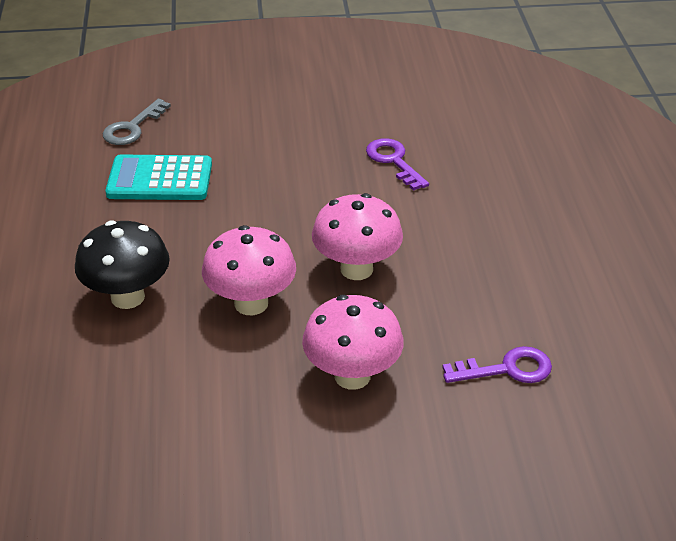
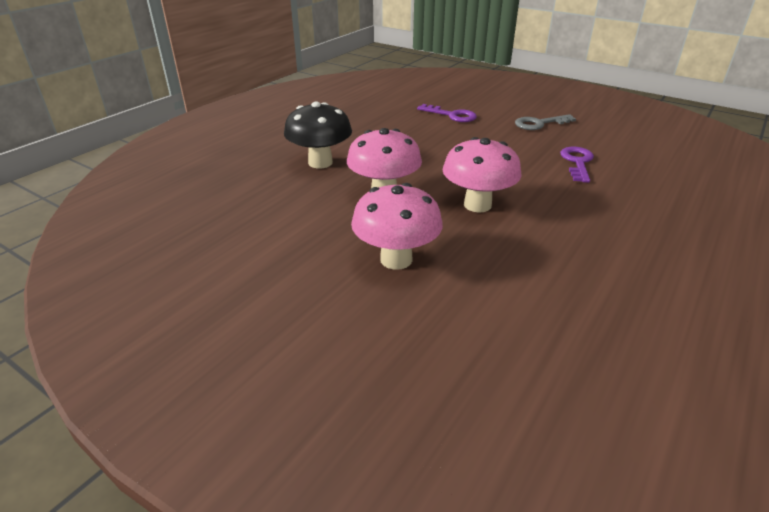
camera: 40 degrees right, 5 degrees down
grey key [103,99,171,145] -> grey key moved to [515,114,576,130]
turquoise calculator [105,155,212,200] -> none
purple key [442,346,552,383] -> purple key moved to [417,104,477,122]

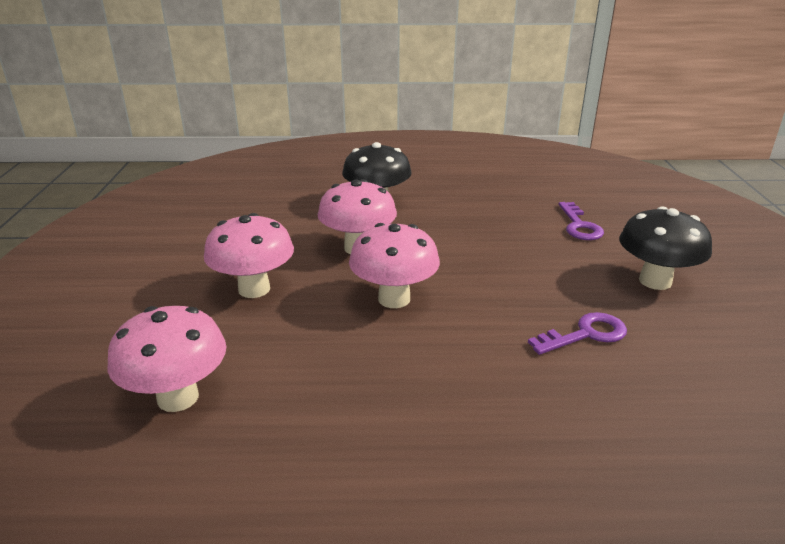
camera: 55 degrees right, 5 degrees down
grey key [515,114,576,130] -> black mushroom [620,206,712,290]
none -> pink mushroom [107,306,226,412]

